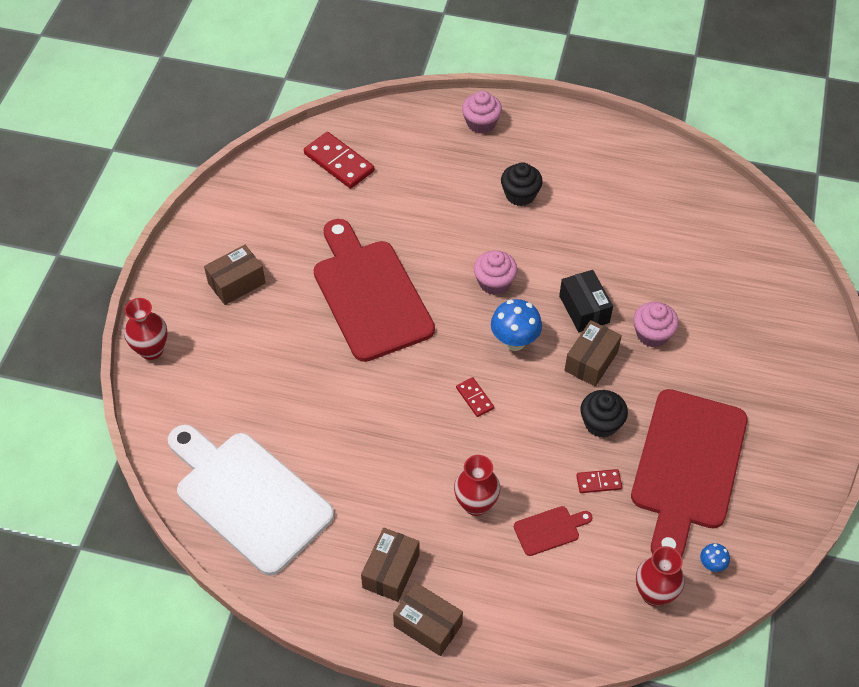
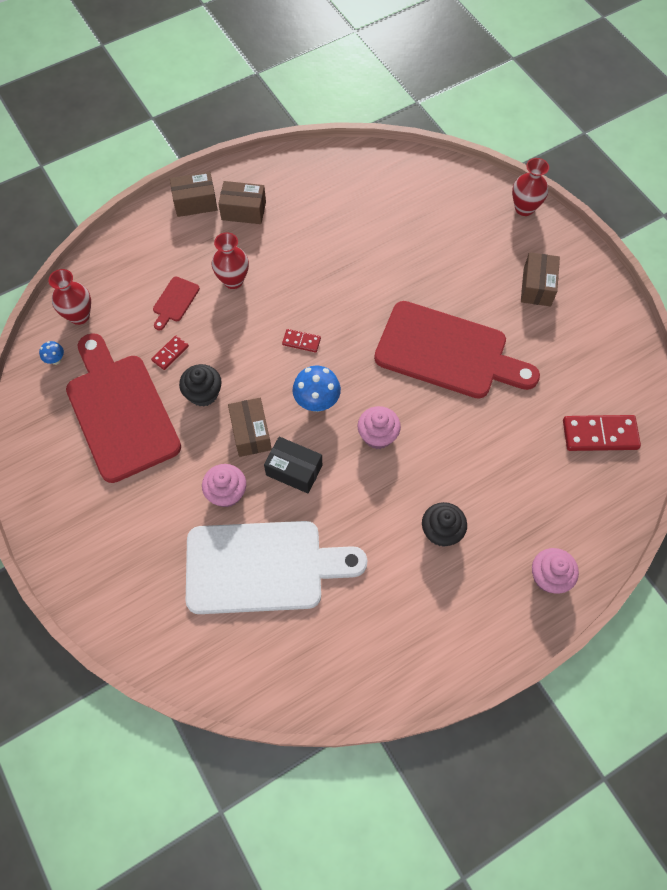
camera: 135 degrees right, 10 degrees up
white cutting board [168,424,334,576] -> white cutting board moved to [186,521,367,614]
brown box [361,528,420,602] -> brown box turned 60 degrees counterclockwise [218,181,266,224]

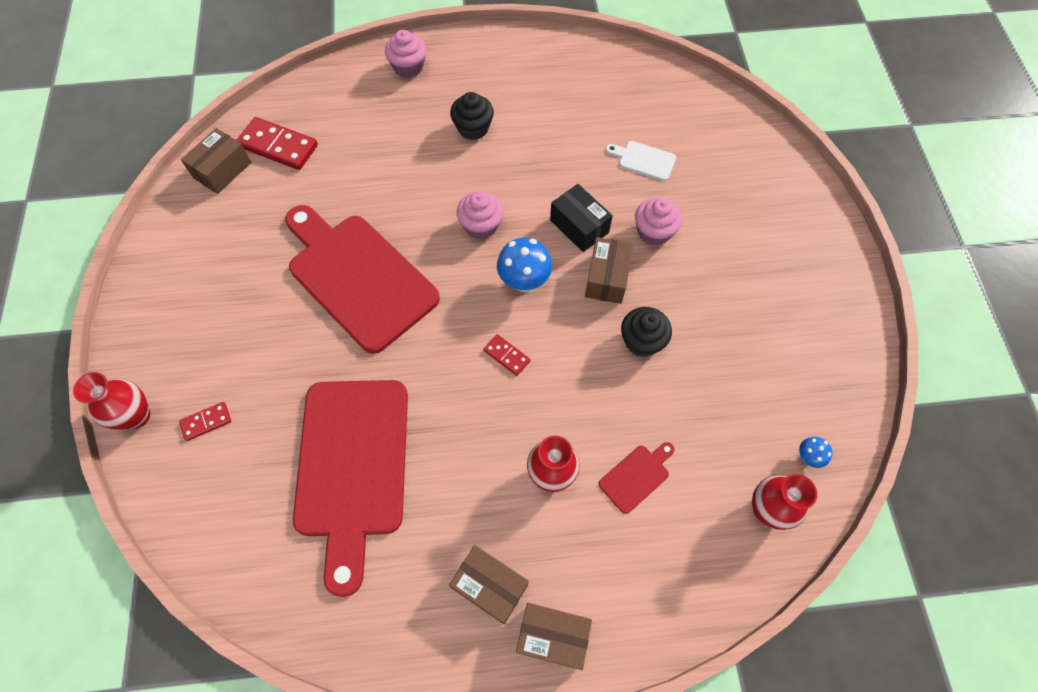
camera: 155 degrees left, 0 degrees up
red cutting board [66,333,181,483] -> red cutting board moved to [293,380,408,597]
red domino [151,335,189,370] -> red domino moved to [179,402,231,441]
white cutting board [186,521,367,614] -> white cutting board [606,141,676,181], size x0.40
brown box [521,252,560,307] -> brown box moved to [181,128,251,194]

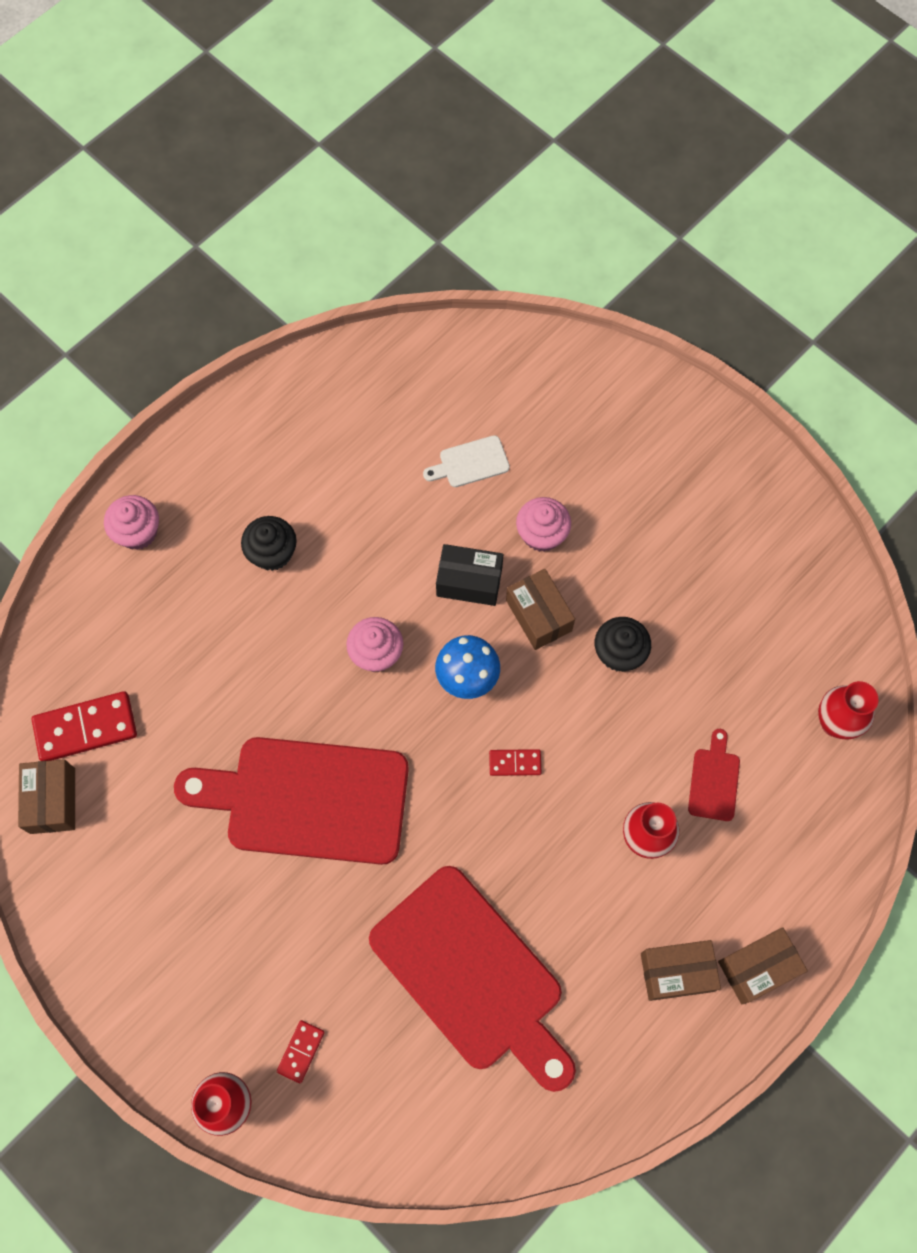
camera: 40 degrees left, 5 degrees up
blue mushroom [799,437,833,468] -> none

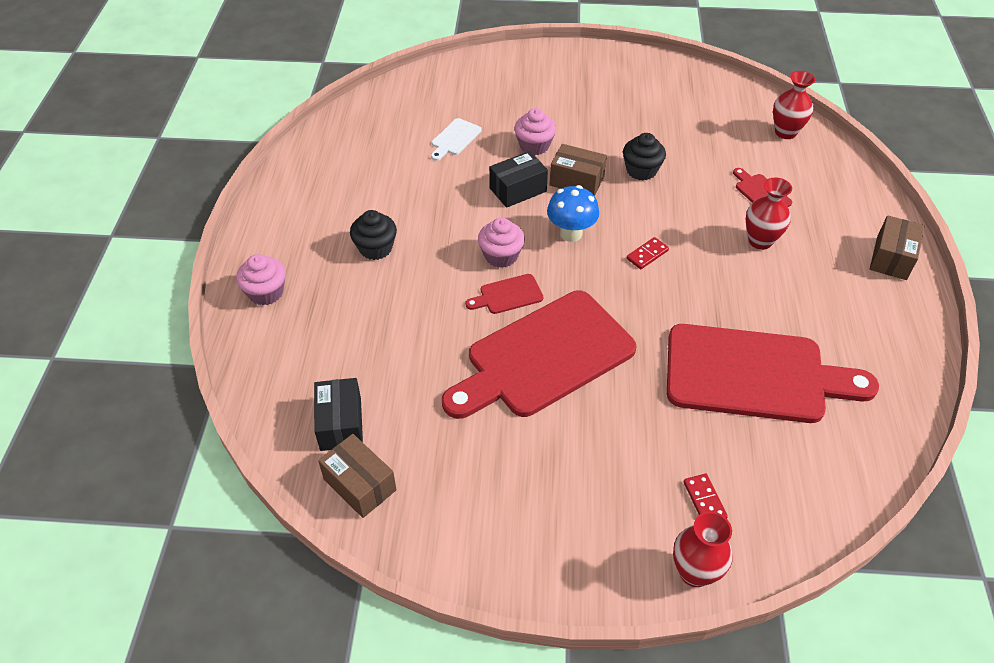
camera: 40 degrees left, 20 degrees down
red domino [32,691,137,761] -> black box [314,378,363,451]
brown box [641,940,721,1001] -> none
none -> red cutting board [465,274,543,314]

